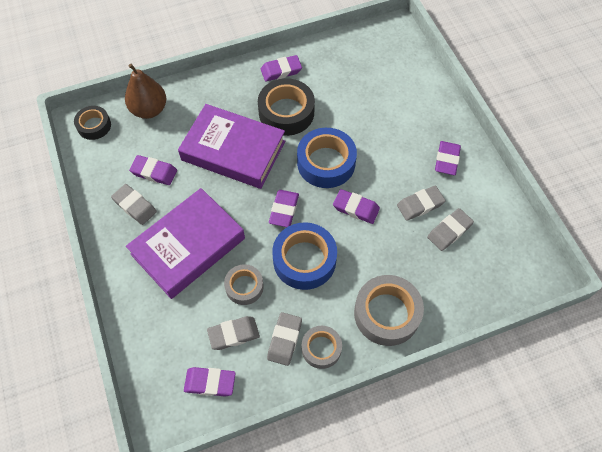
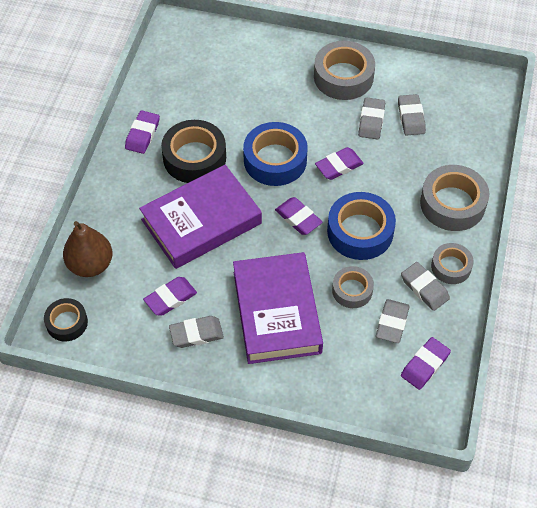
camera: 55 degrees left, 5 degrees down
purple eraser [435,141,461,175] -> grey tape [314,41,375,100]

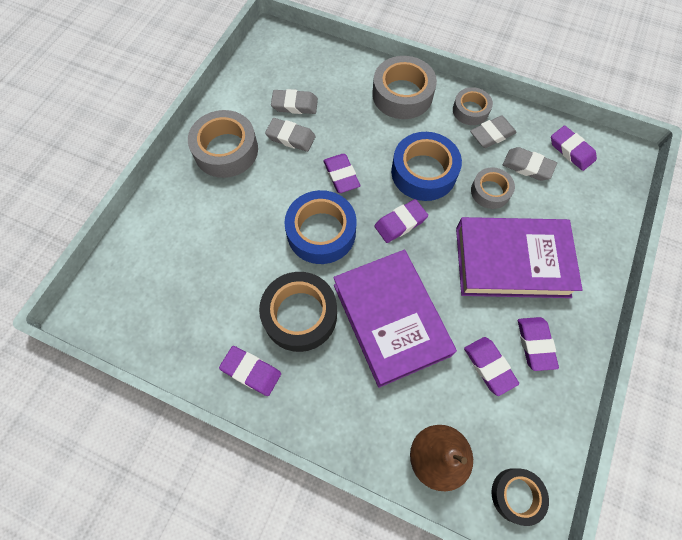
camera: 80 degrees left, 10 degrees up
grey eraser [169,316,224,348] -> purple eraser [518,317,559,371]

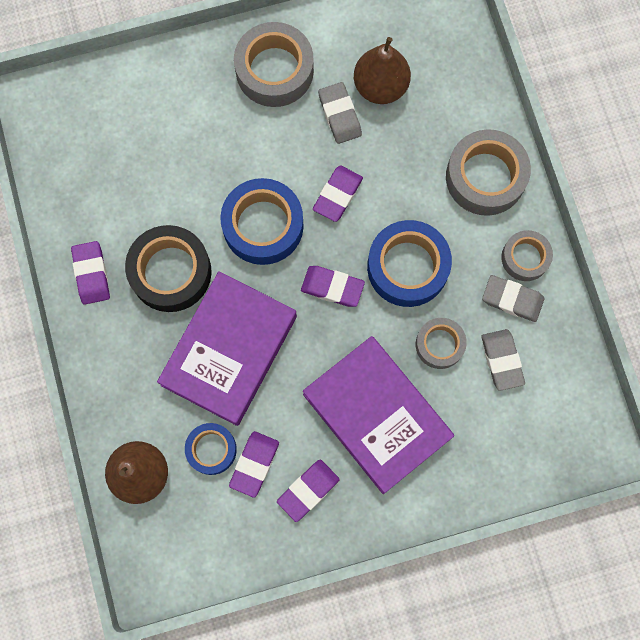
camera: 50 degrees right, 10 degrees up
grey eraser [271,89,318,114] -> brown pear [354,37,411,104]
black tape [491,468,549,526] -> none
purple eraser [551,126,597,171] -> none
none -> blue tape [185,423,237,475]

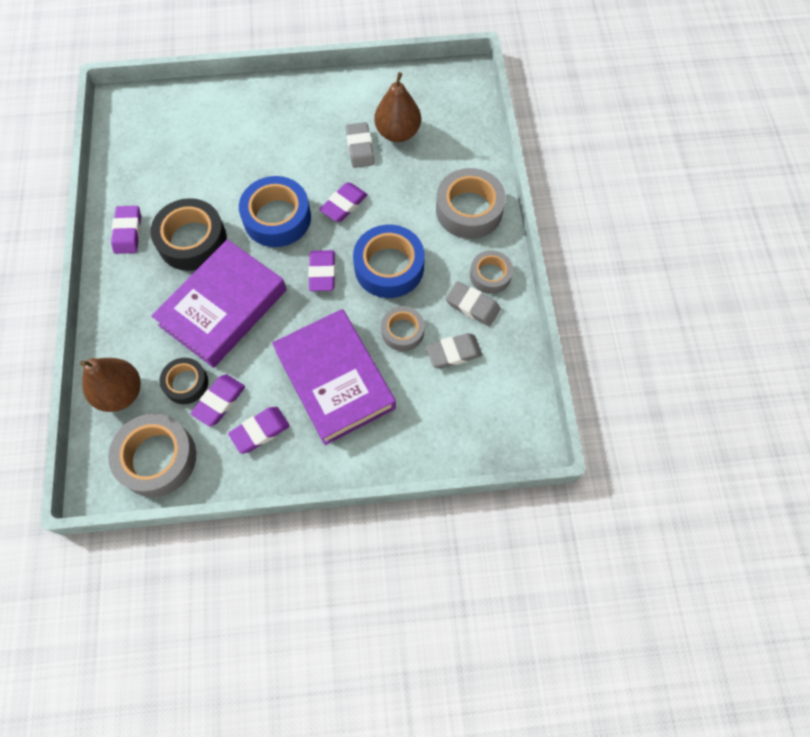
camera: 10 degrees right, 10 degrees down
blue tape [185,423,237,475] -> black tape [159,358,208,404]
grey tape [234,22,314,107] -> grey tape moved to [108,413,196,497]
purple eraser [301,266,365,307] -> purple eraser turned 60 degrees clockwise [308,250,335,291]
grey eraser [482,329,525,391] -> grey eraser turned 75 degrees clockwise [426,333,483,369]

